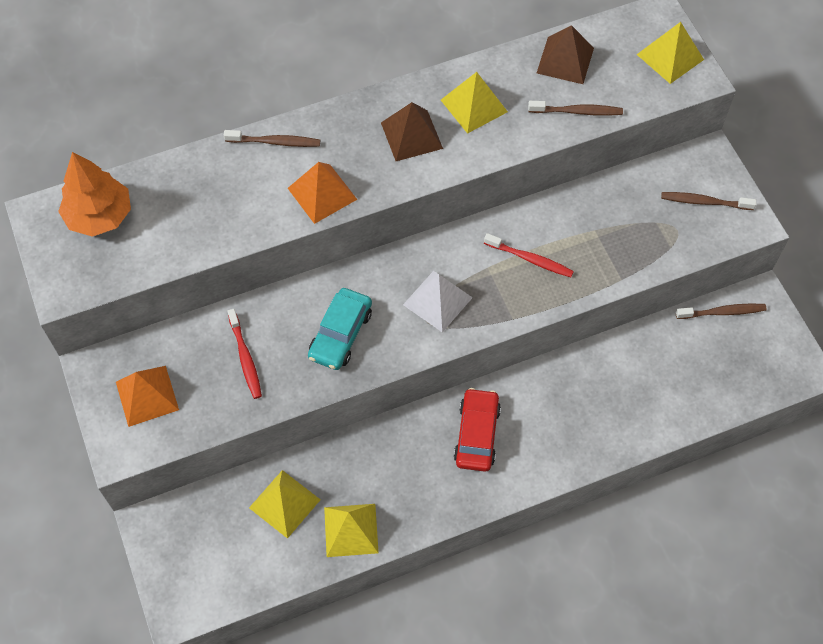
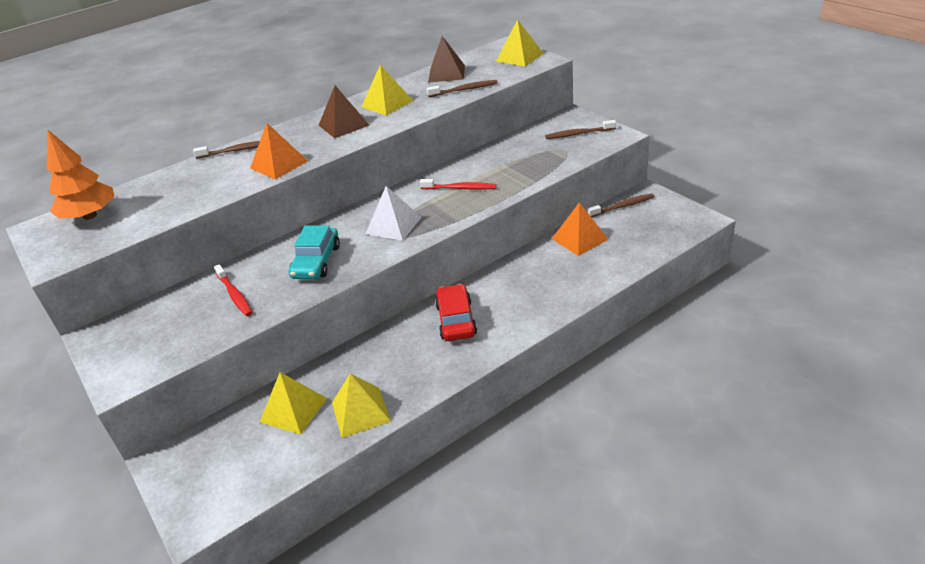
camera: 10 degrees left, 25 degrees down
orange pyramid [116,366,179,427] -> orange pyramid moved to [552,202,608,256]

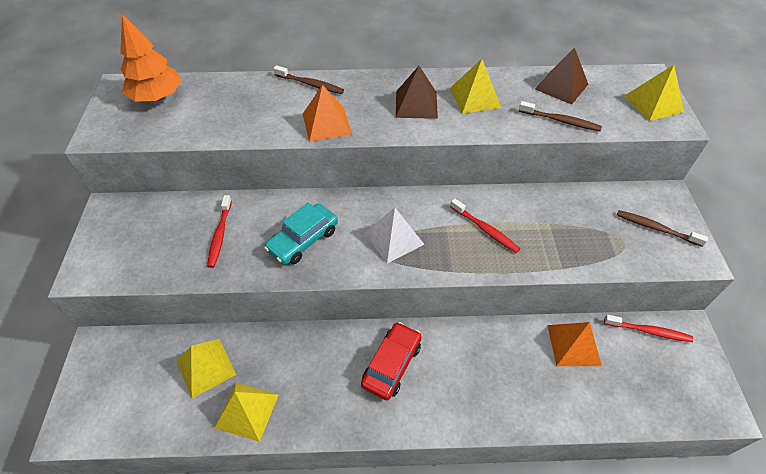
camera: 30 degrees right, 15 degrees up
brown toothbrush [587,193,654,217] -> red toothbrush [604,315,693,342]

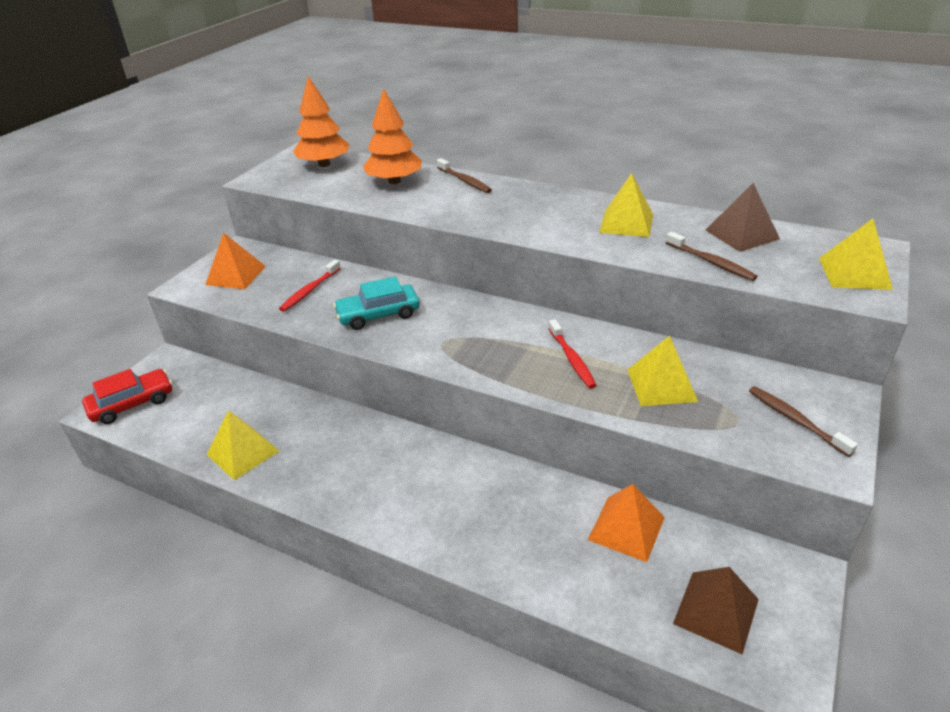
camera: 30 degrees right, 15 degrees down
yellow pyramid [177,339,236,398] -> yellow pyramid moved to [628,335,698,406]
orange pyramid [303,85,352,142] -> orange pyramid moved to [205,233,266,289]
red car [361,322,422,400] -> red car moved to [82,369,172,424]
white pyramid [364,208,424,264] -> none
brown pyramid [396,66,438,119] -> brown pyramid moved to [673,567,759,654]
red toothbrush [604,315,693,342] -> none
none -> orange tree [363,88,422,184]

